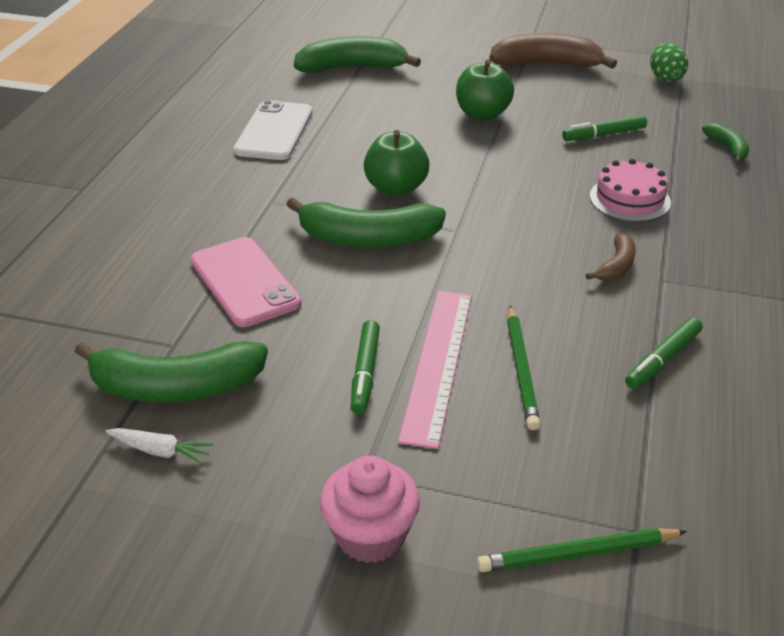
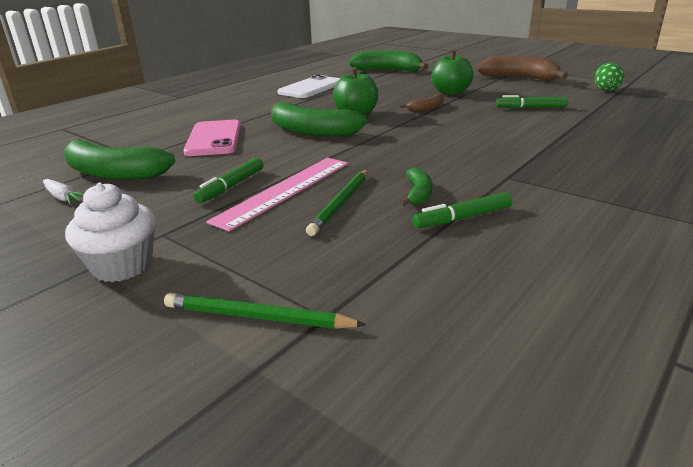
camera: 25 degrees right, 10 degrees down
pink cupcake [320,455,420,563] -> white cupcake [65,183,155,282]
brown banana [586,233,636,281] -> brown banana moved to [401,93,444,112]
pink cake [590,159,671,222] -> none
green banana [702,123,749,164] -> green banana moved to [400,167,432,206]

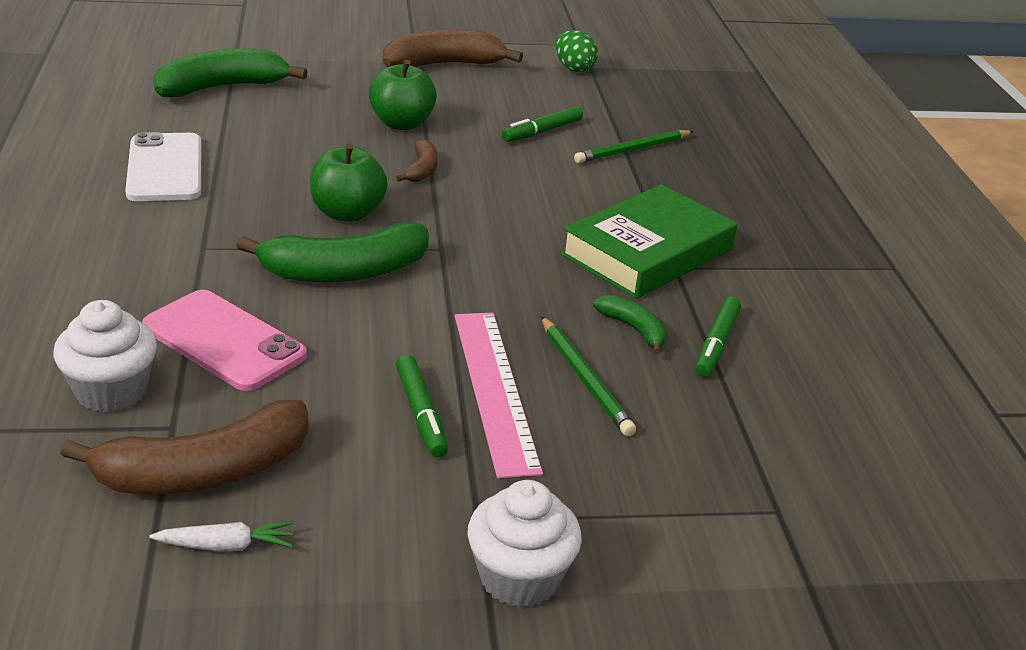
camera: 50 degrees left, 5 degrees up
green banana [63,139,175,180] -> brown banana [60,400,309,494]
green pencil [164,293,366,329] -> green pencil moved to [574,130,694,163]
none -> white cupcake [53,300,157,413]
none -> green book [560,184,737,299]

